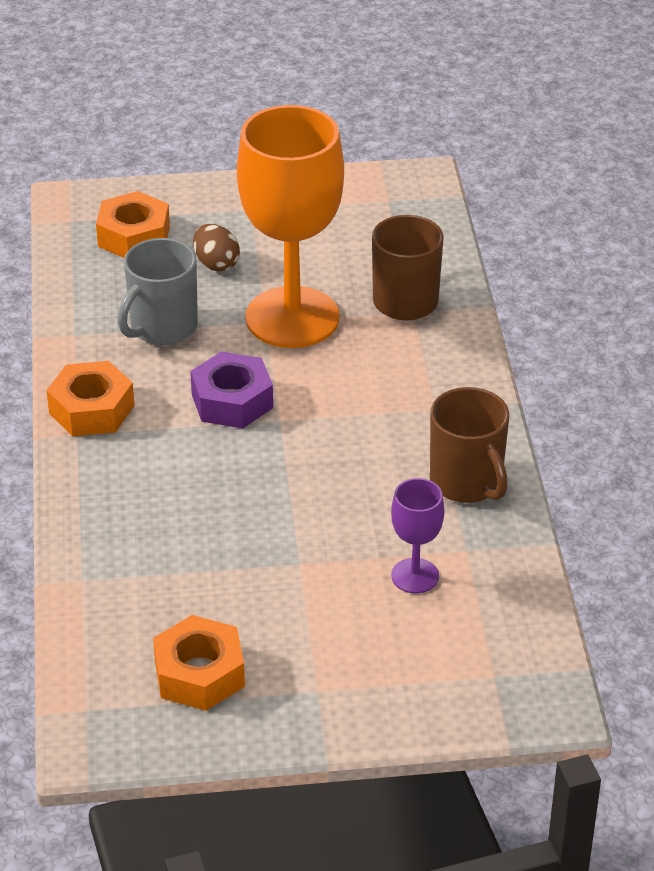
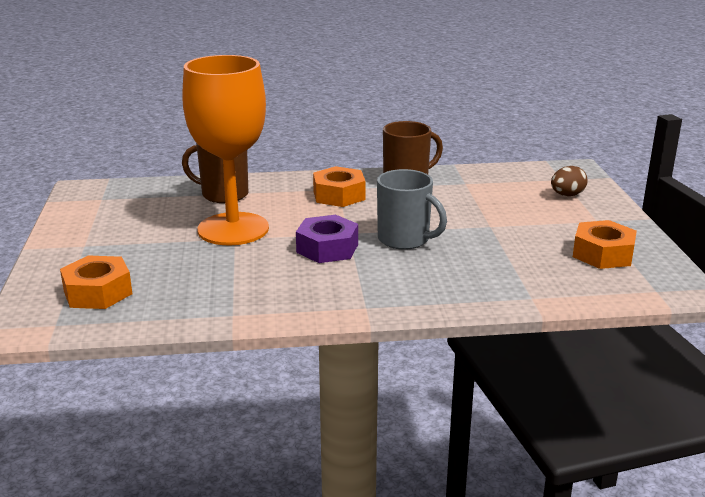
camera: 90 degrees left, 15 degrees down
orange nut [46,361,135,436] -> orange nut moved to [313,166,366,207]
grey mug [118,238,198,345] -> grey mug moved to [377,169,447,250]
brown egg [193,224,240,272] -> brown egg moved to [551,166,587,196]
purple goblet [391,478,444,593] -> none

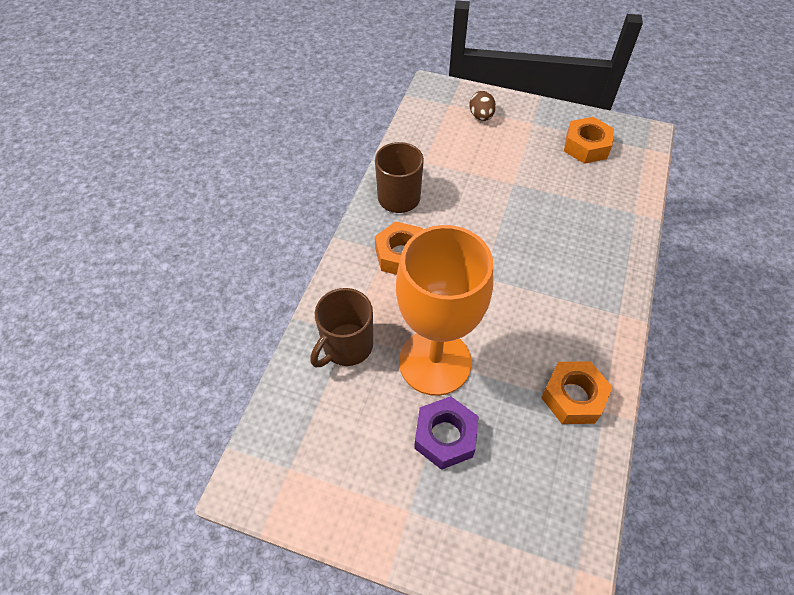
camera: 65 degrees left, 30 degrees up
orange nut [60,255,132,309] -> orange nut moved to [541,361,612,424]
purple nut [296,215,358,263] -> purple nut moved to [414,396,479,470]
grey mug [377,169,447,250] -> none

